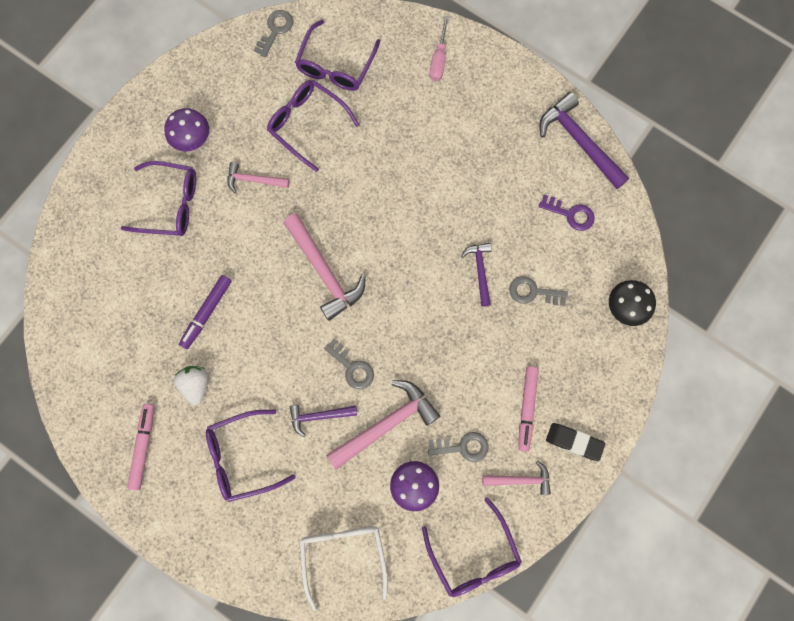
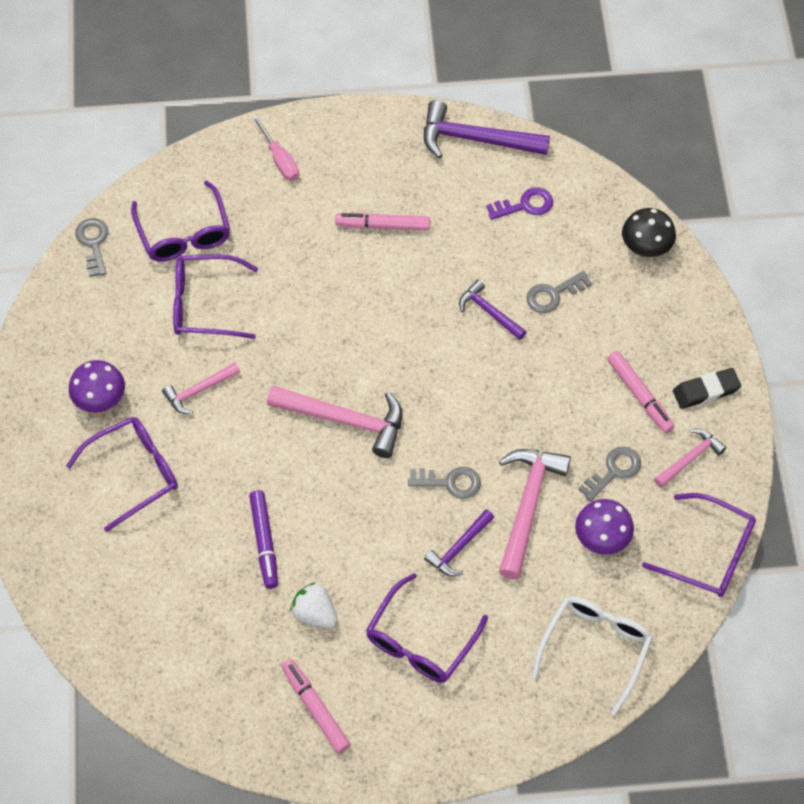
camera: 40 degrees left, 15 degrees down
white glasses [300,526,388,611] -> white glasses turned 75 degrees clockwise [532,596,653,716]
none -> pink marker [335,213,430,231]

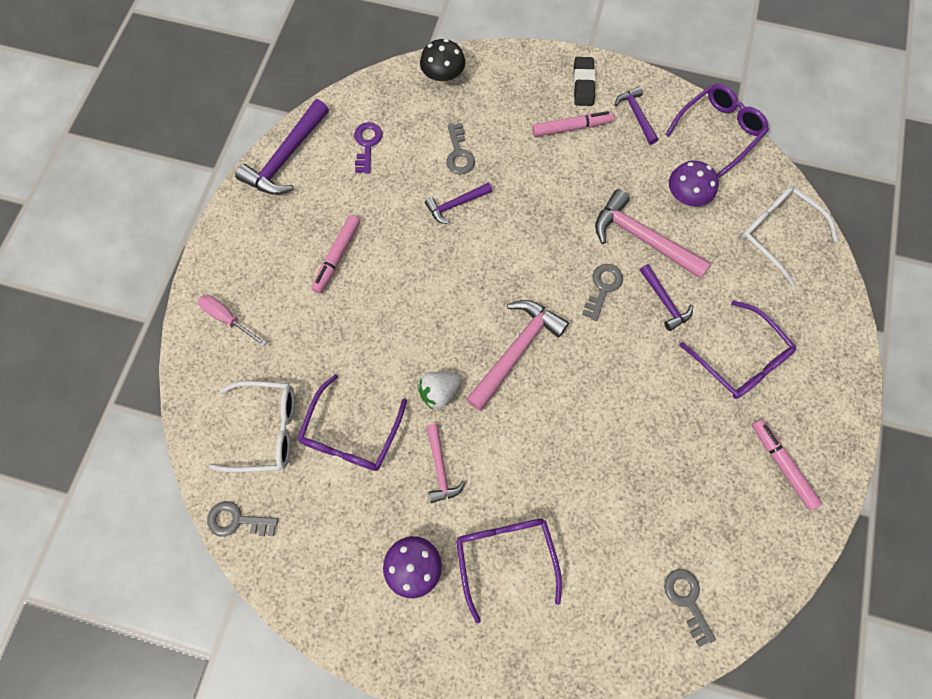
camera: 70 degrees left, 10 degrees up
purple glasses [131,181,230,262] -> white glasses [209,381,295,472]
purple marker [249,490,278,589] -> none
pink screwdriver [252,115,299,181] -> pink screwdriver turned 135 degrees counterclockwise [198,295,267,347]
pink marker [282,659,350,753] -> pink marker turned 75 degrees clockwise [752,419,822,510]
white strawberry [290,582,337,628] -> white strawberry moved to [418,372,461,410]
grey key [578,447,641,501] -> grey key moved to [664,569,716,647]
pink hammer [654,428,726,488] -> purple hammer [615,86,658,145]

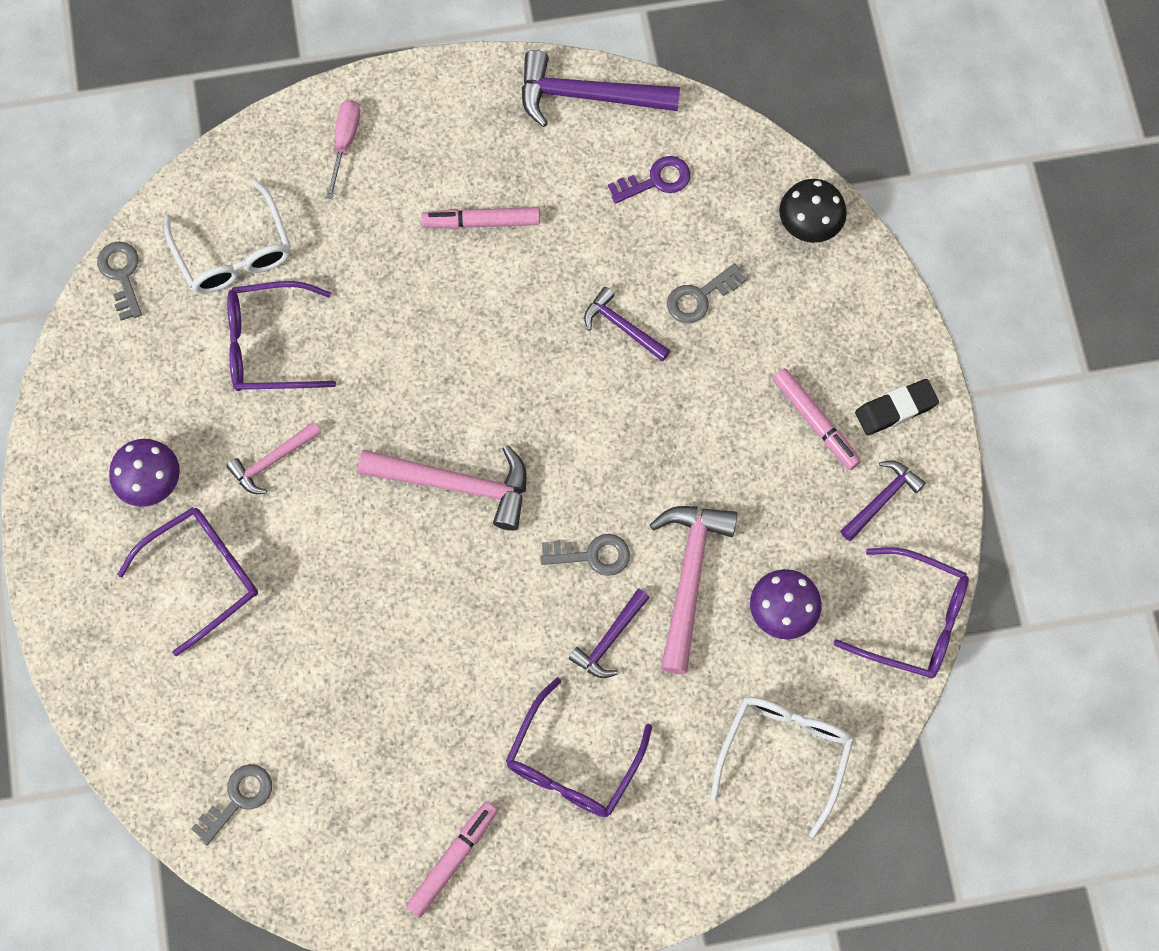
camera: 65 degrees right, 0 degrees up
white strawberry [418,372,461,410] -> none

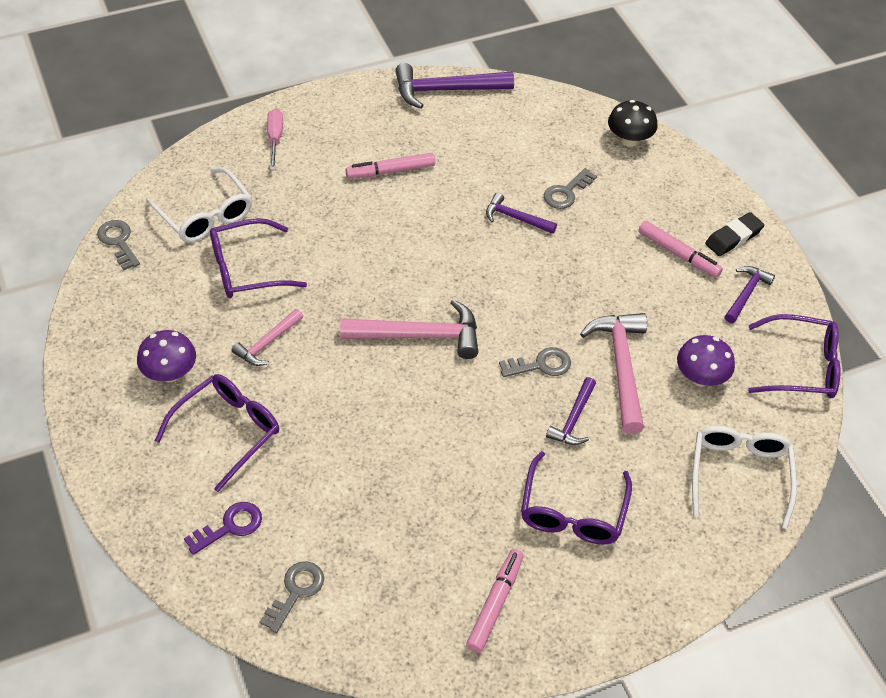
camera: 15 degrees left, 20 degrees down
purple key [608,156,691,204] -> purple key moved to [184,502,262,555]

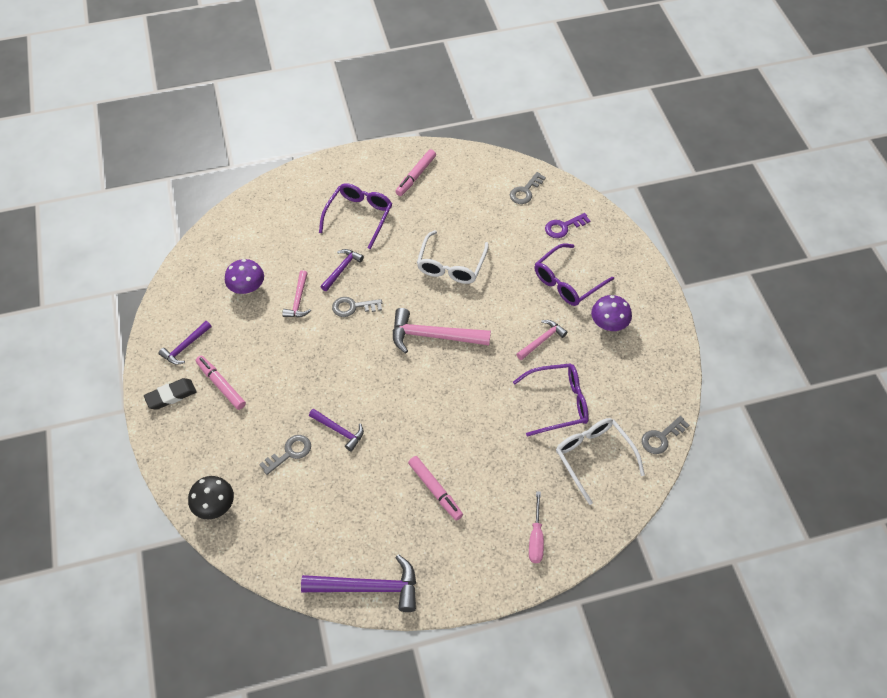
camera: 170 degrees left, 5 degrees up
grey key [97,220,140,270] -> grey key turned 75 degrees clockwise [642,416,689,454]
pink marker [346,153,435,179] -> pink marker turned 60 degrees clockwise [408,456,463,520]
pink hammer [580,313,647,434] -> pink hammer [282,270,311,317], size x0.57
white glasses [692,426,797,529] -> white glasses moved to [417,230,489,284]
purple glasses [748,314,841,398] -> none

